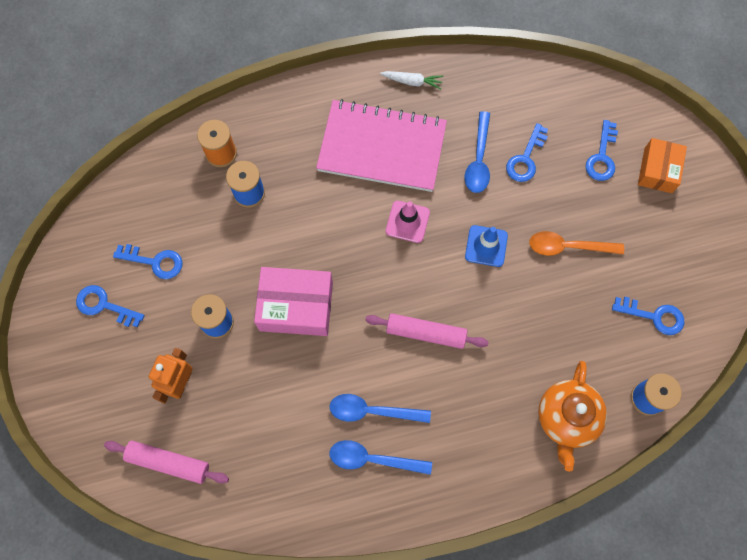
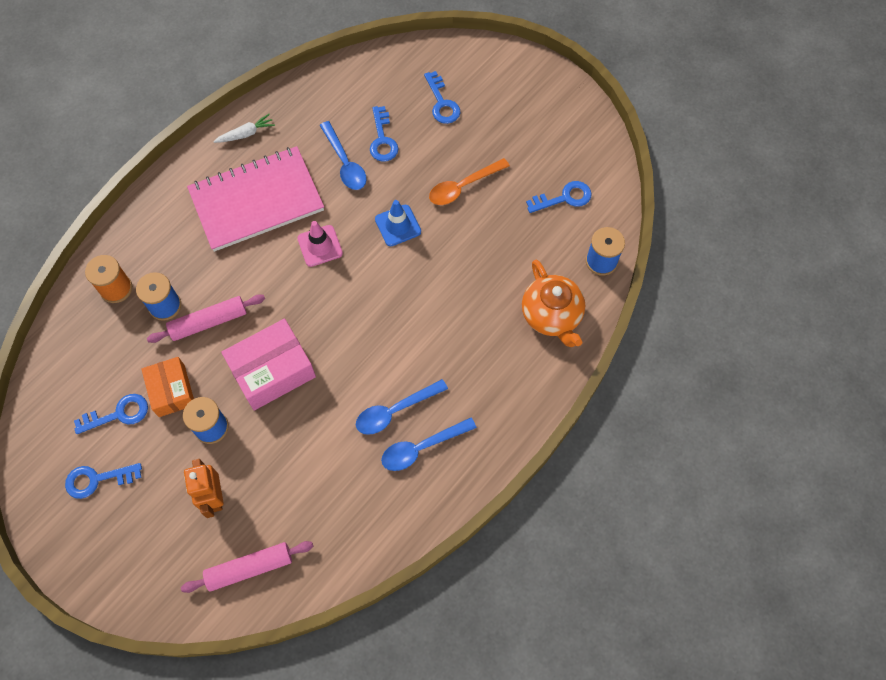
camera: 35 degrees left, 5 degrees down
pink rolling pin [365,313,489,349] -> pink rolling pin moved to [147,294,265,343]
orange box [638,138,687,193] -> orange box moved to [141,357,194,417]

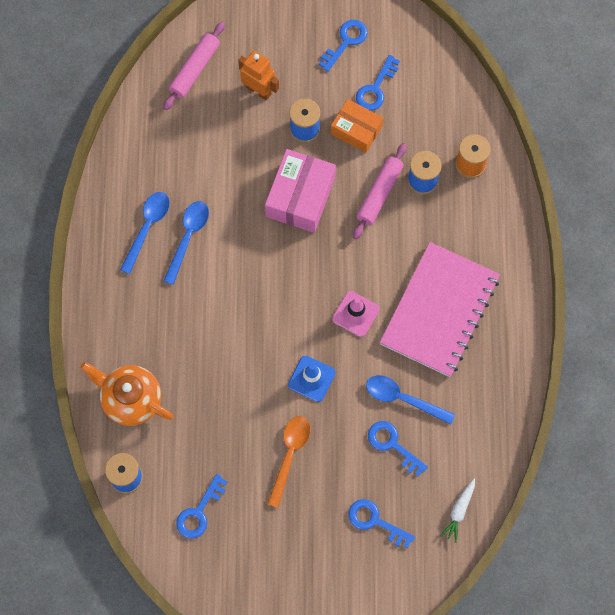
camera: 140 degrees right, 5 degrees up
white carrot [213,114,275,143] -> white carrot moved to [440,478,475,543]

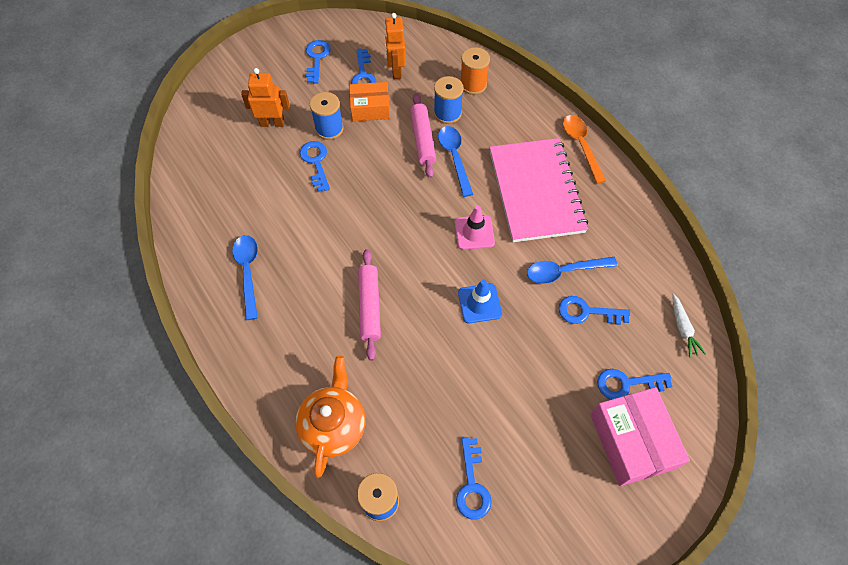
camera: 35 degrees left, 10 degrees down
orange teapot [80,362,173,426] -> orange teapot turned 105 degrees clockwise [295,356,366,478]
pink rolling pin [163,22,225,110] -> pink rolling pin moved to [358,249,381,361]
blue spoon [163,201,209,285] -> blue spoon moved to [438,126,473,197]
pink box [265,149,336,233] -> pink box moved to [590,387,690,486]
orange spoon [267,416,310,508] -> orange spoon moved to [563,115,606,184]
none -> blue key [300,141,330,192]
none -> orange robot [384,13,406,79]

